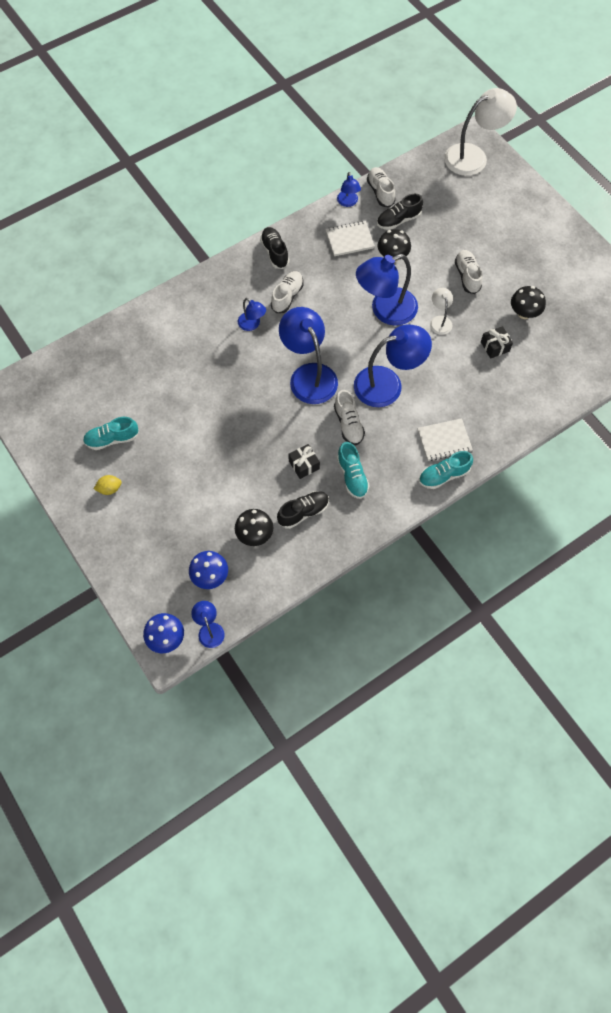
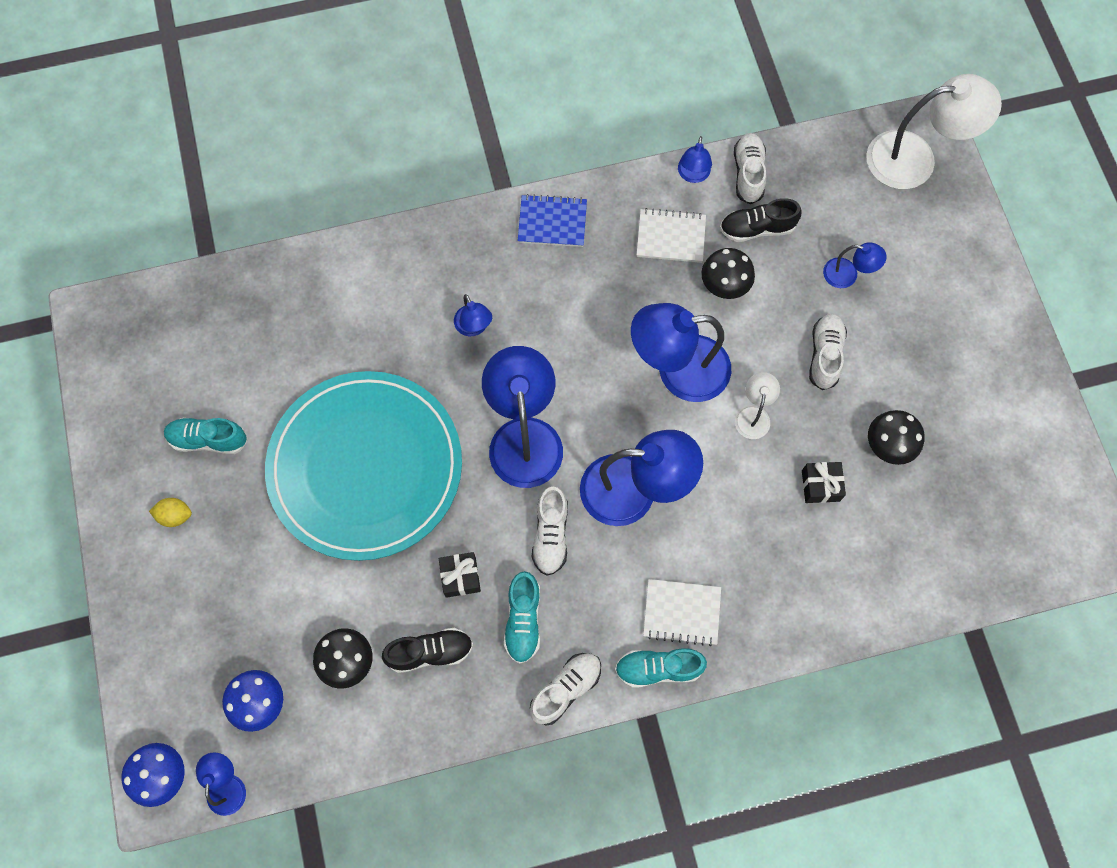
camera: 20 degrees right, 5 degrees up
black shoe [260,227,289,269] -> blue notebook [518,194,587,247]
white shoe [271,271,304,313] -> white shoe moved to [530,653,601,726]
none -> turquoise plate [265,371,462,561]
none -> blue lamp [823,242,887,288]

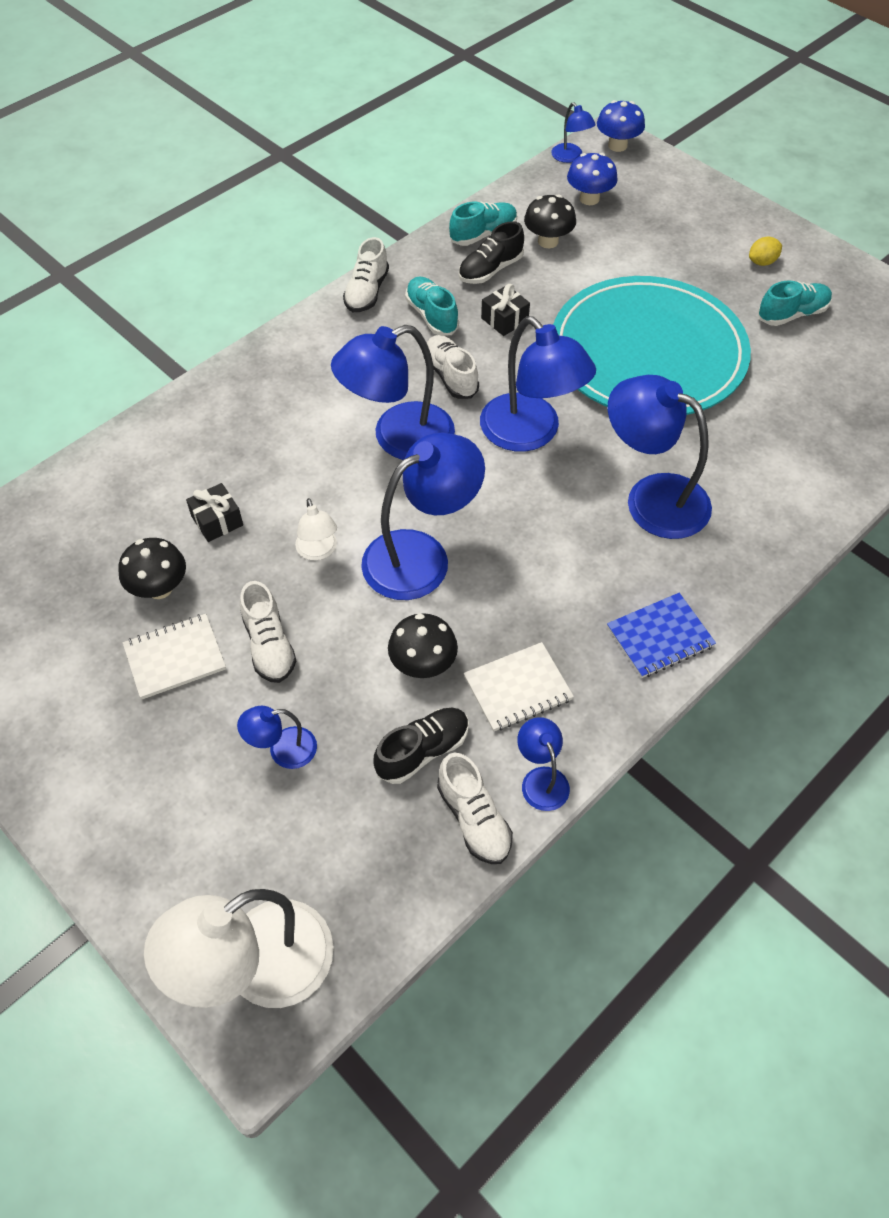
camera: 150 degrees right, 15 degrees down
blue lamp [454,294,492,336] -> blue lamp [608,375,712,539], size x2.06
turquoise shoe [615,648,707,688] -> turquoise shoe moved to [449,201,517,246]
white notebook [643,579,721,646] -> white notebook moved to [123,614,226,699]

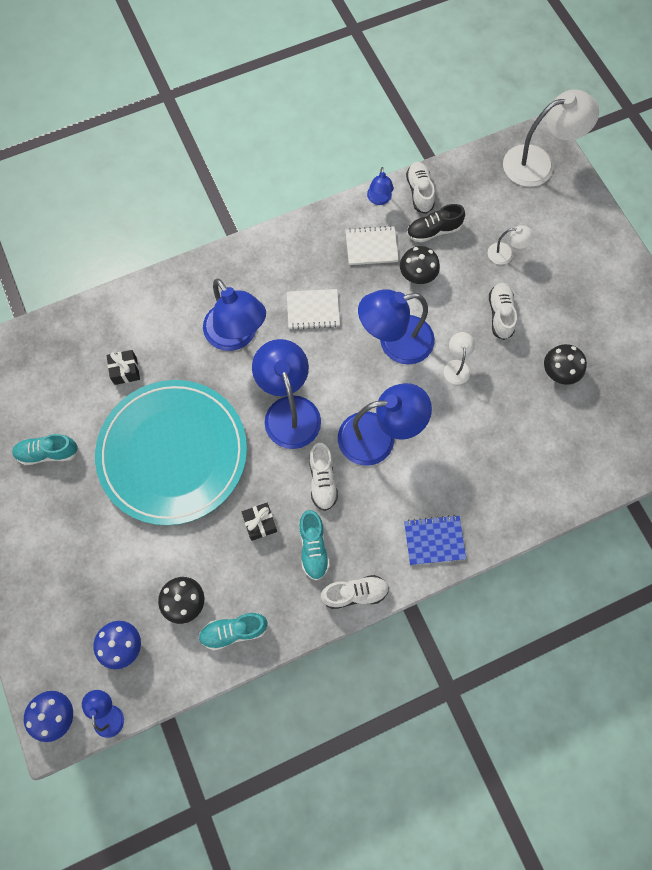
camera: 160 degrees left, 15 degrees up
white notebook [123,614,226,699] -> white notebook moved to [287,289,340,330]
black gift [186,483,243,542] -> black gift moved to [107,350,140,385]
blue lamp [237,706,317,769] -> white lamp [488,225,534,265]
white shoe [343,237,389,312] -> white shoe turned 45 degrees clockwise [321,575,389,609]
black shoe [459,221,524,284] -> none
blue notebook [607,593,716,678] -> blue notebook moved to [404,515,466,565]
yellow lemon [749,237,782,266] -> none

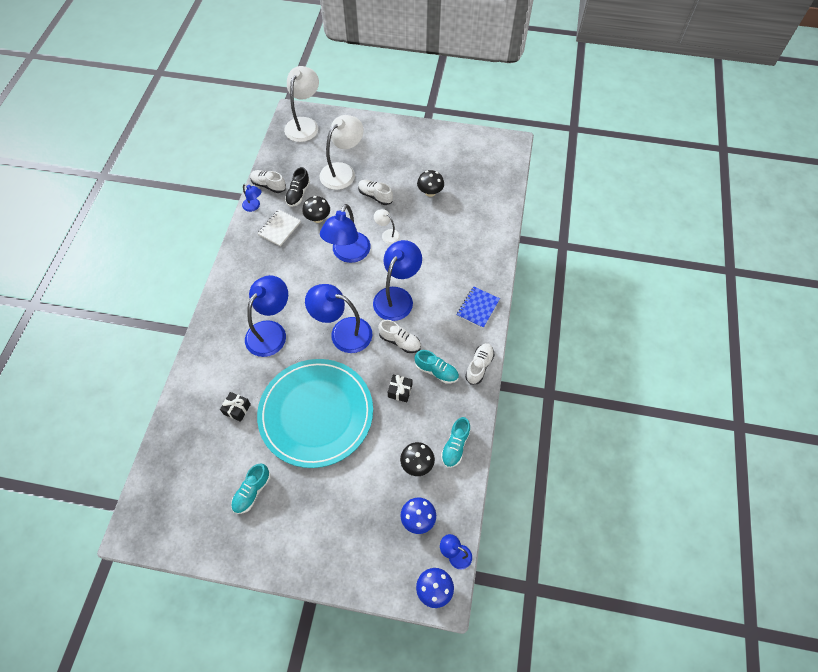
camera: 55 degrees left, 10 degrees down
blue lamp [203,279,266,351] -> blue lamp turned 60 degrees counterclockwise [245,275,288,357]
white notebook [287,289,340,330] -> none
white lamp [488,225,534,265] -> white lamp [319,115,364,190], size x2.06

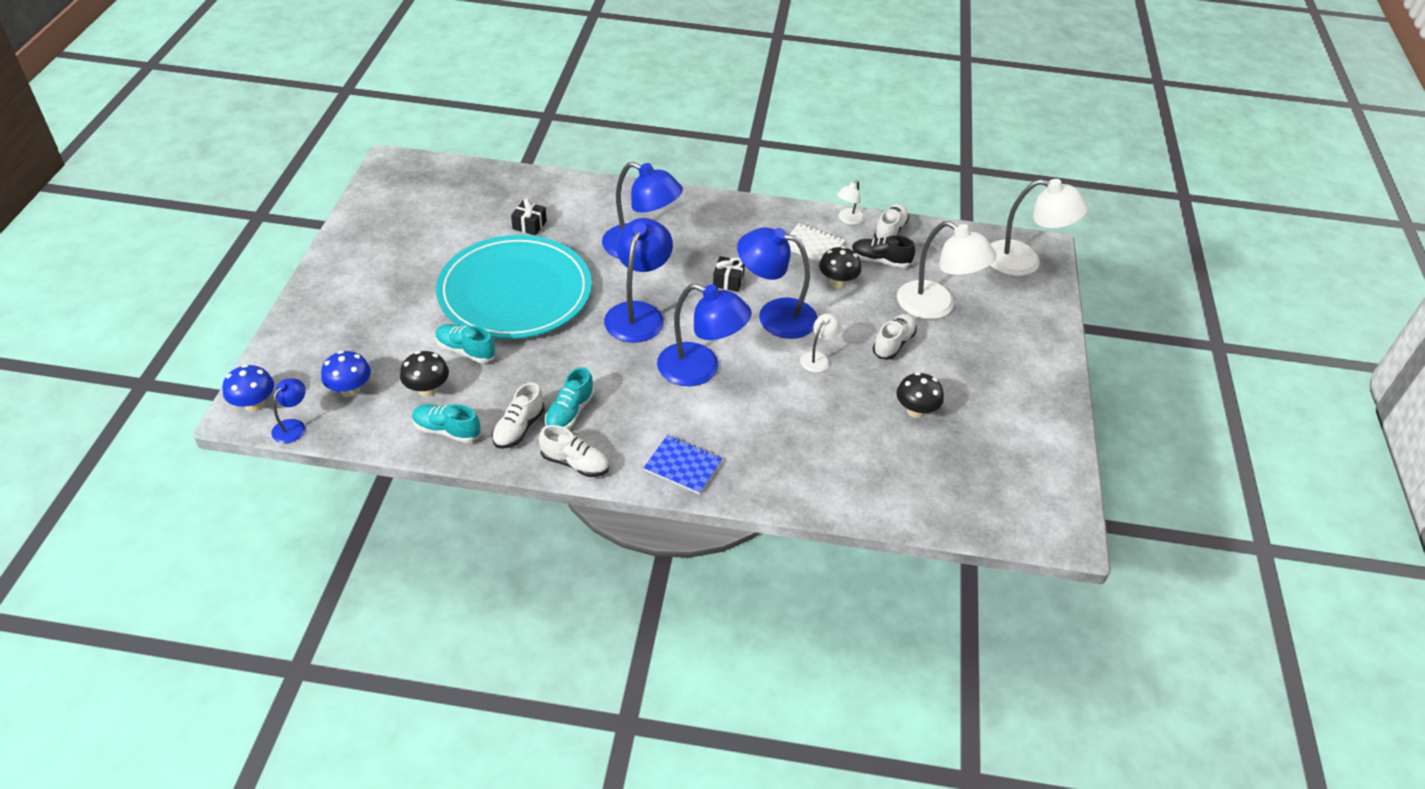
camera: 85 degrees right, 15 degrees down
turquoise shoe [231,464,271,514] -> turquoise shoe moved to [436,324,496,363]
blue lamp [242,184,262,212] -> white lamp [837,180,864,225]
white shoe [378,320,421,353] -> white shoe moved to [492,383,545,449]
black gift [388,375,412,402] -> black gift moved to [713,256,745,292]

